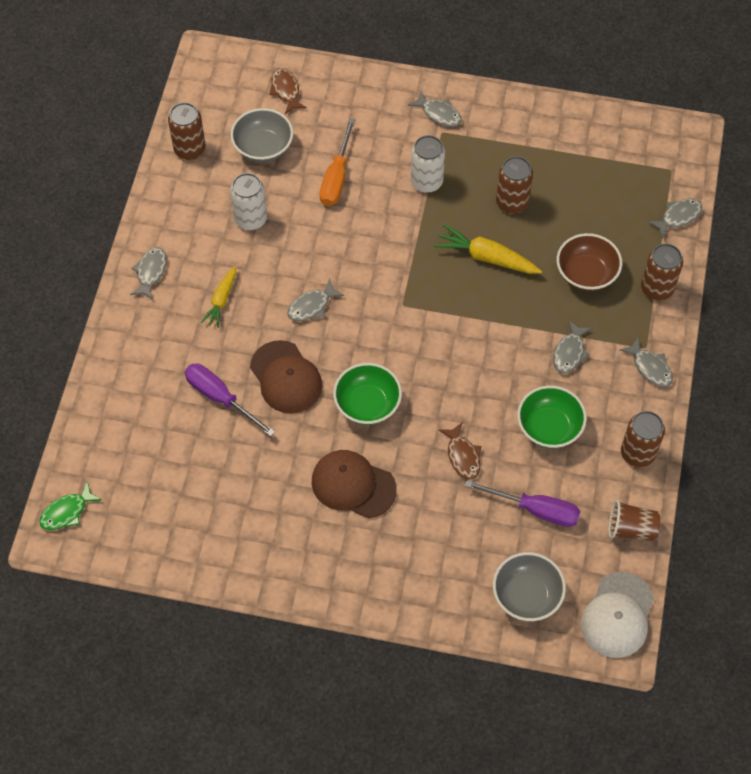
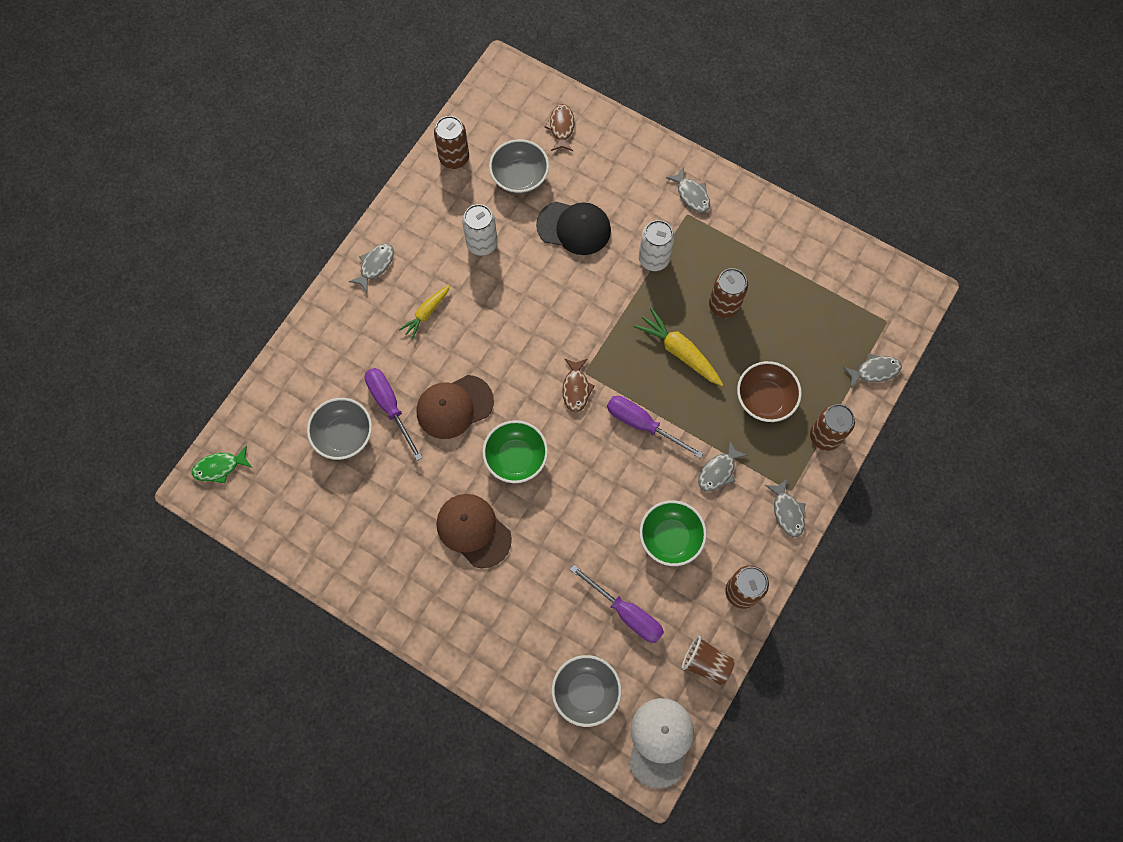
camera: 20 degrees right, 10 degrees up
brown cap [250,340,322,413] -> brown cap turned 75 degrees clockwise [417,375,494,439]
grey fish [287,279,344,321] -> none
orange screwdriver [320,118,355,206] -> black cap [536,202,611,255]
brown fish [439,422,481,480] -> brown fish moved to [562,358,595,412]
white cap [581,572,654,658] -> white cap turned 150 degrees clockwise [629,698,694,789]
none -> grey bowl [307,398,372,460]
none -> purple screwdriver [607,396,704,458]

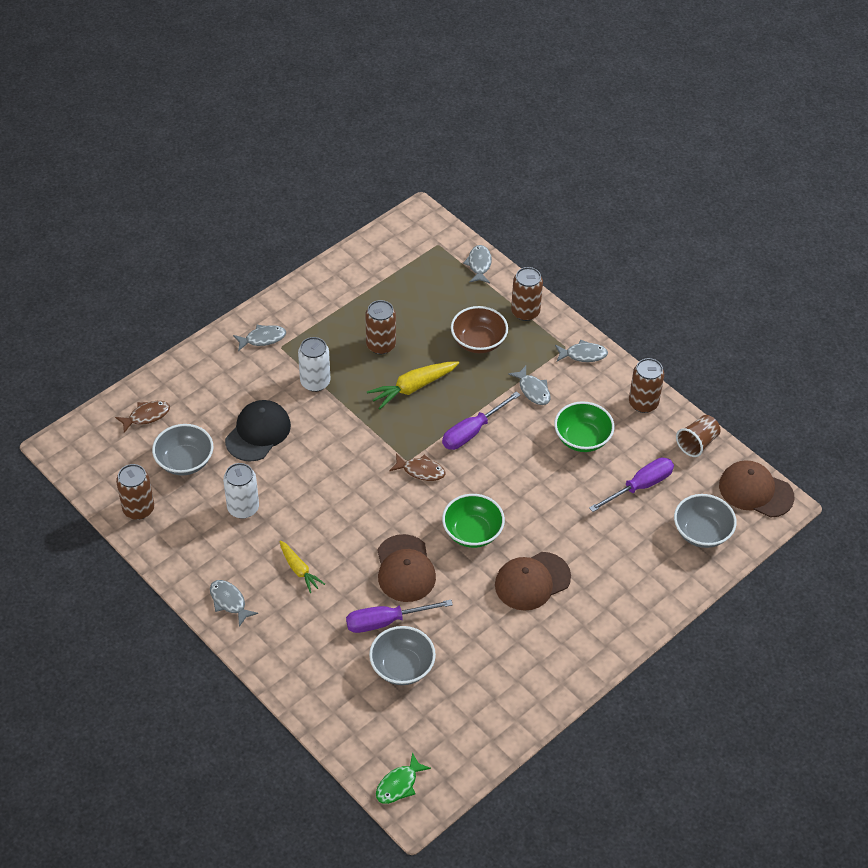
camera: 75 degrees left, 20 degrees down
green fish [192,445,252,483] -> green fish turned 45 degrees clockwise [376,752,431,804]
brown fish [544,104,574,151] -> brown fish turned 135 degrees clockwise [115,401,170,433]
white cap [629,698,694,789] -> brown cap [719,460,795,518]

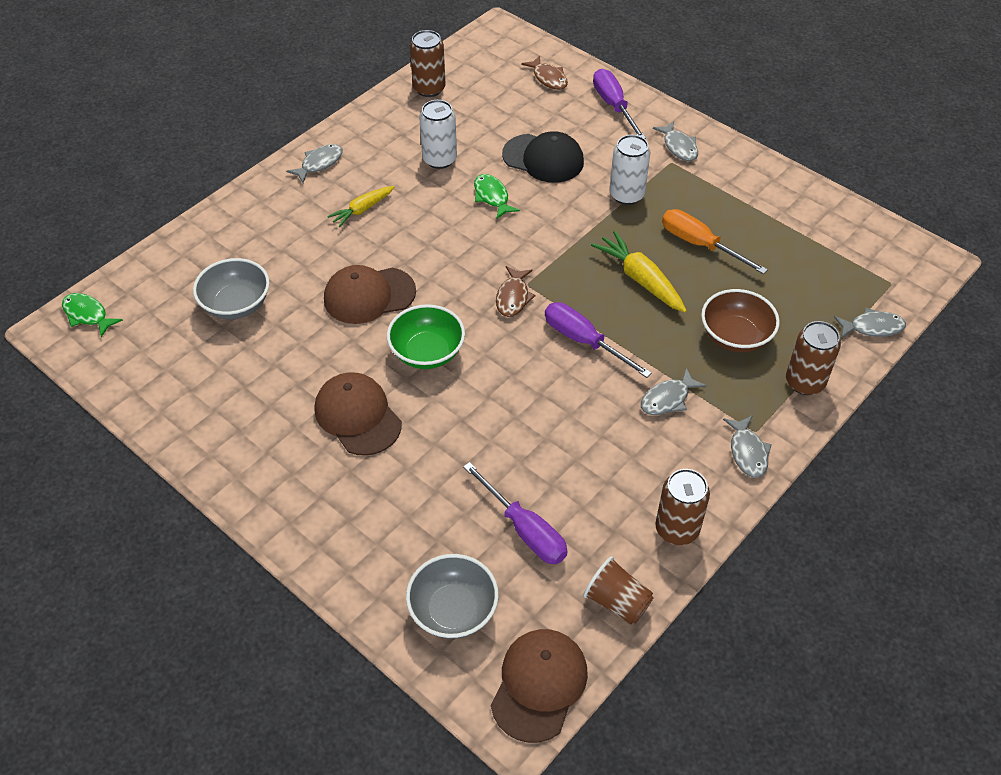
camera: 85 degrees right, 0 degrees up
grey bowl [152,424,213,476] -> none
purple screwdriver [346,600,453,633] -> purple screwdriver moved to [593,69,646,139]
brown can [365,300,396,354] -> orange screwdriver [662,209,768,274]
green bowl [554,401,614,452] -> none
none -> green fish [474,174,520,219]

